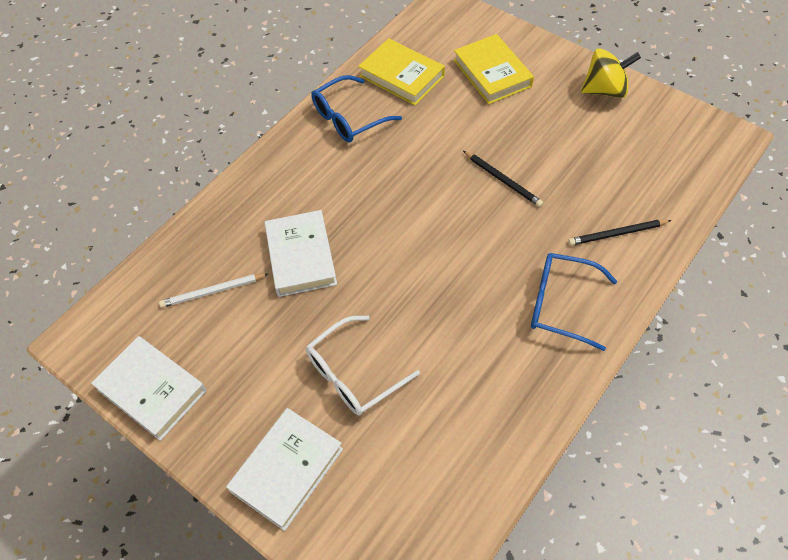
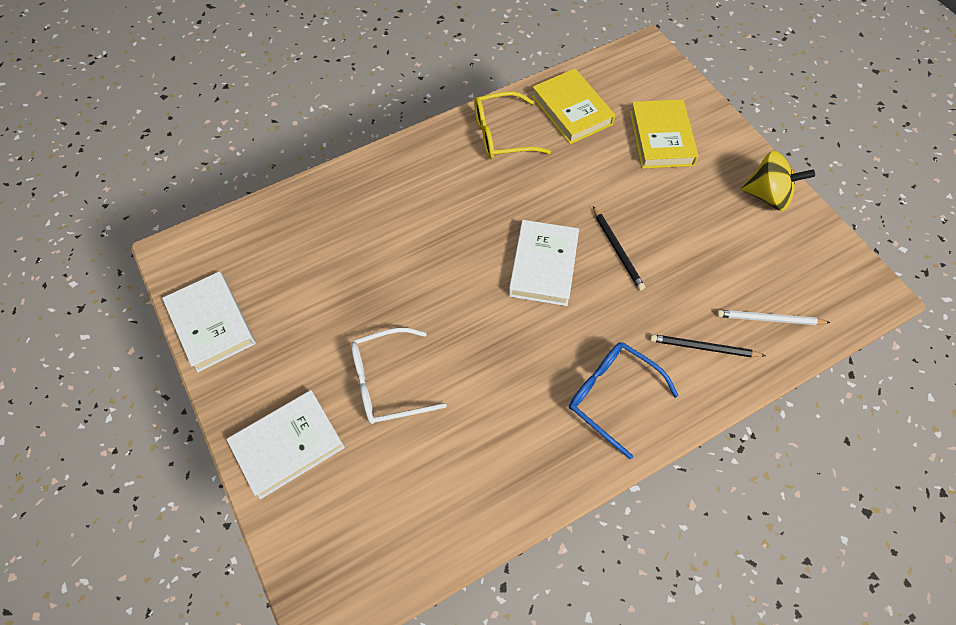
camera: 20 degrees right, 5 degrees up
white pencil [159,274,268,308] -> white pencil moved to [716,310,831,325]
white book [265,210,337,297] -> white book moved to [508,220,579,306]
blue glasses [311,75,402,142] -> yellow glasses [474,91,551,159]

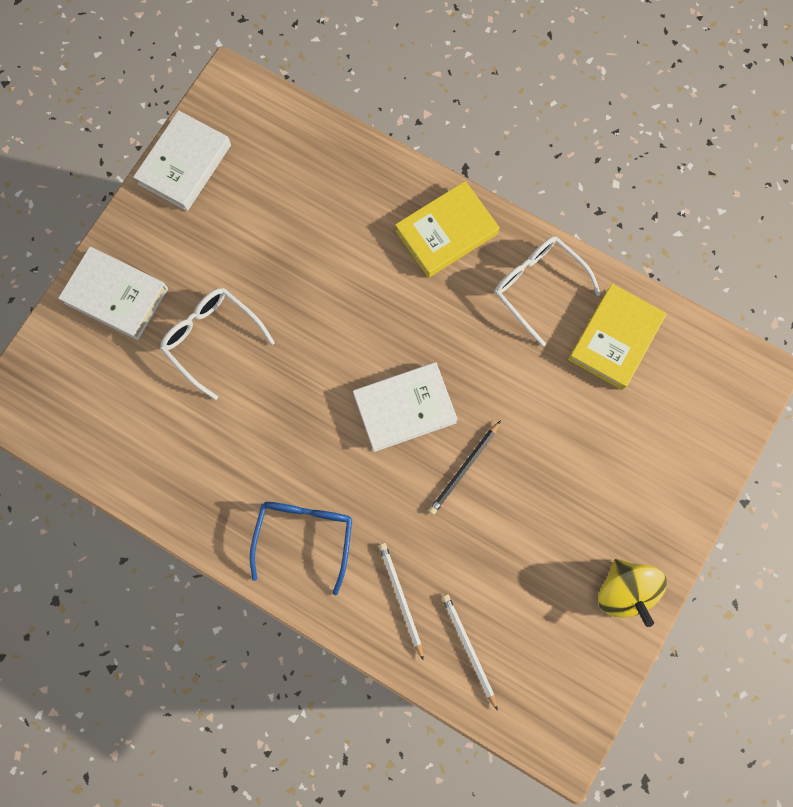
camera: 60 degrees right, 15 degrees up
yellow glasses [474,91,551,159] -> white glasses [494,237,601,347]
yellow book [630,99,699,169] -> yellow book moved to [395,181,500,278]
black pencil [650,334,766,357] -> white pencil [379,543,424,660]

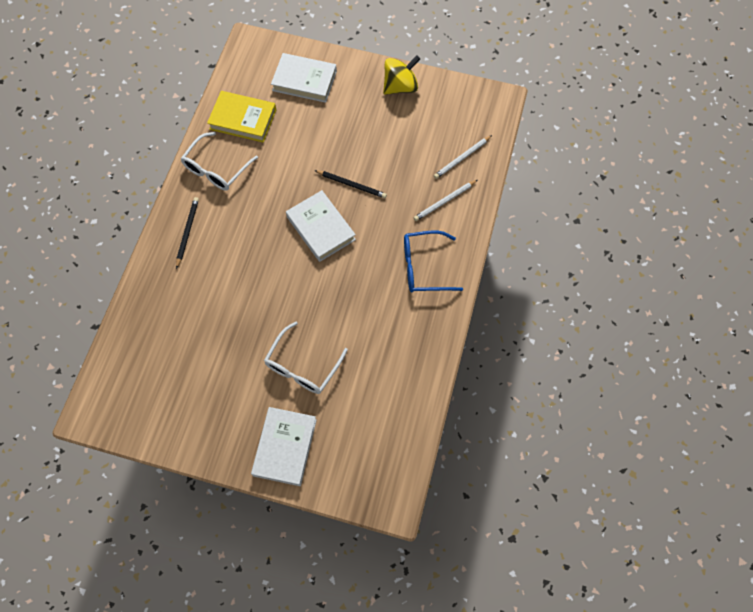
camera: 105 degrees left, 10 degrees down
white book [133,110,231,211] -> white book moved to [271,53,337,103]
yellow book [395,181,500,278] -> black pencil [176,197,199,269]

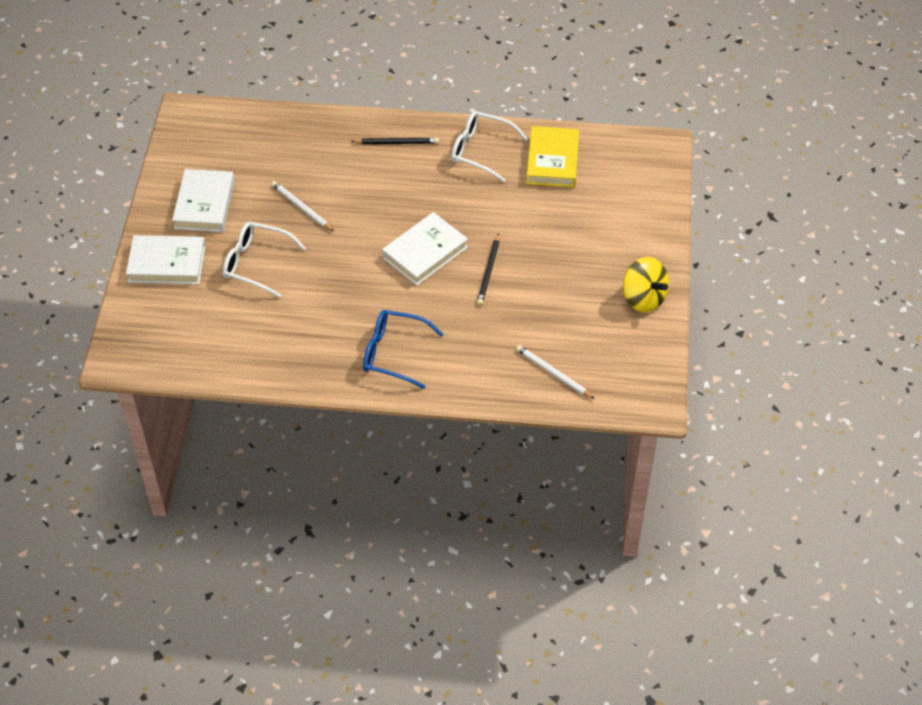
camera: 80 degrees right, 15 degrees down
white book [271,53,337,103] -> white book moved to [172,169,234,232]
blue glasses [404,231,463,292] -> blue glasses turned 60 degrees counterclockwise [363,310,443,389]
white pencil [414,180,477,221] -> white pencil moved to [271,181,333,231]

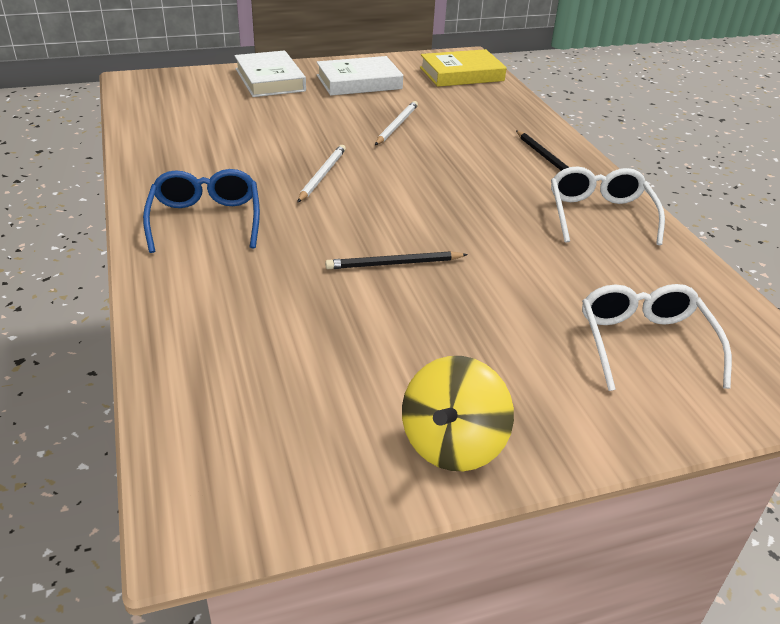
camera: 65 degrees right, 15 degrees down
white glasses [223,222,306,298] -> white glasses moved to [582,284,732,391]
white book [382,212,468,286] -> none
white pencil [516,345,595,399] -> white pencil moved to [297,145,346,203]
yellow book [526,126,579,187] -> yellow book moved to [420,49,507,87]

